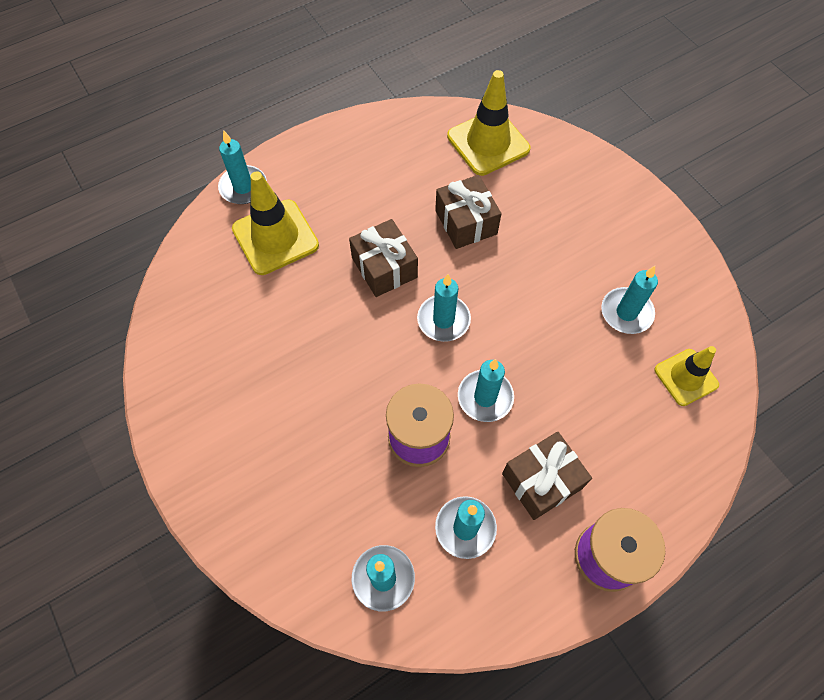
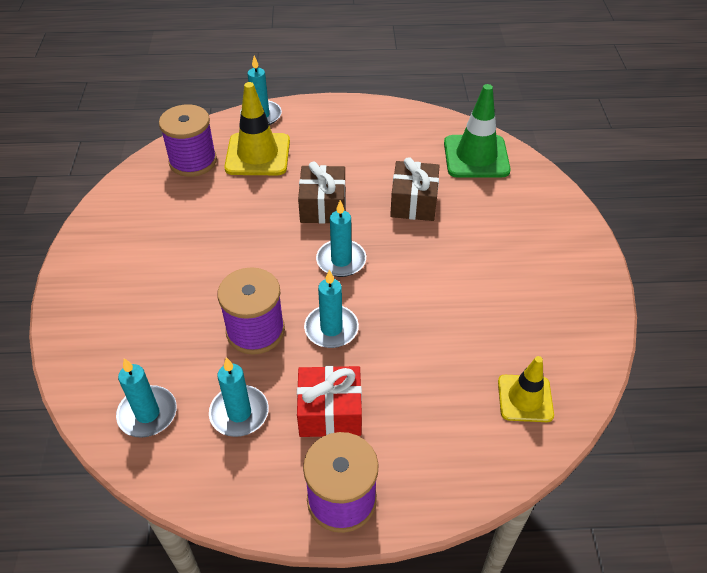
camera: 30 degrees right, 15 degrees down
yellow traffic cone [447,70,530,176] -> green traffic cone [444,84,511,178]
brown gift [502,432,592,520] -> red gift [297,366,362,437]
turquoise candle [601,266,658,334] -> none
none -> purple spool [159,104,217,177]

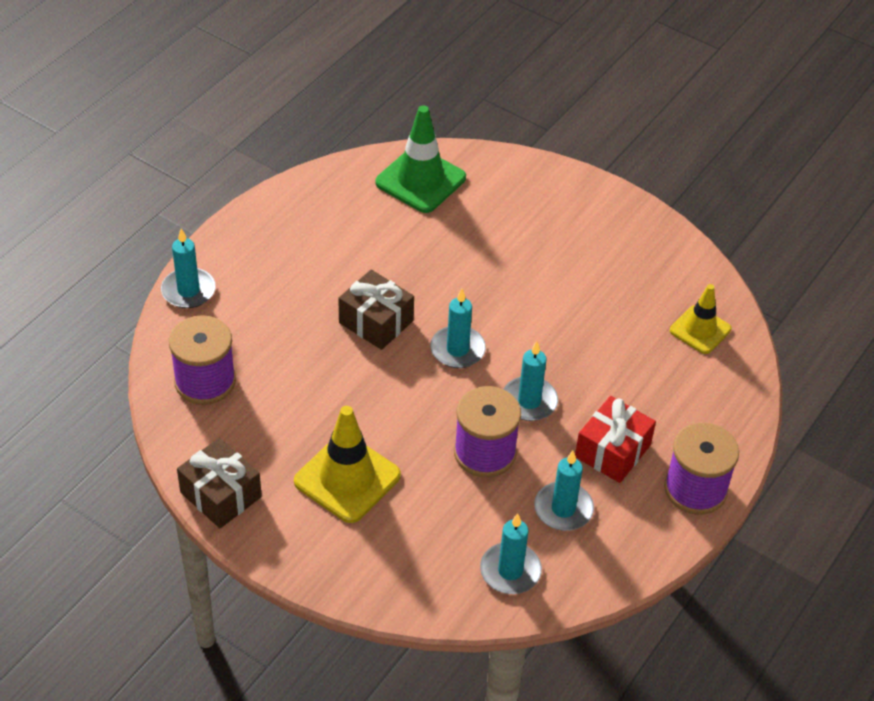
camera: 55 degrees left, 0 degrees up
yellow traffic cone [224,82,290,175] -> yellow traffic cone moved to [294,406,401,523]
brown gift [390,157,440,221] -> brown gift moved to [177,438,262,528]

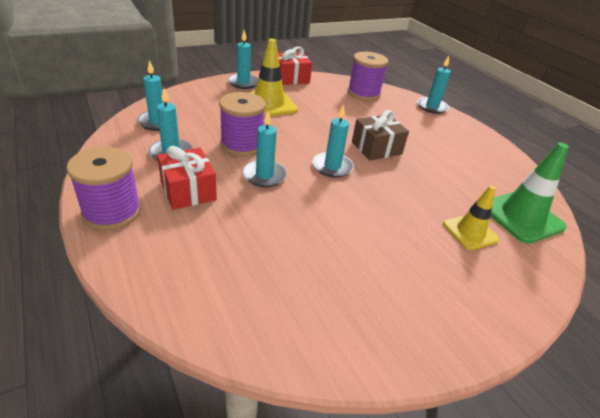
camera: 115 degrees right, 10 degrees down
brown gift [177,438,262,528] -> red gift [278,46,312,85]
yellow traffic cone [670,284,732,354] -> yellow traffic cone moved to [443,185,500,250]
none -> turquoise candle [228,30,258,89]

